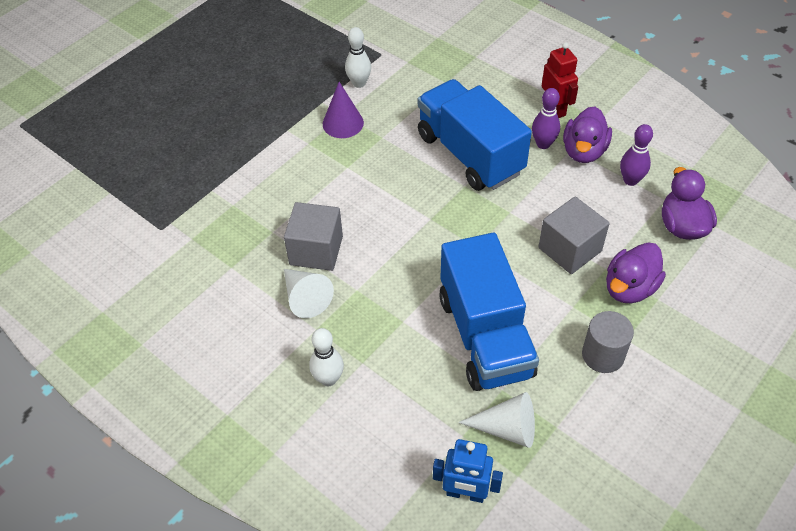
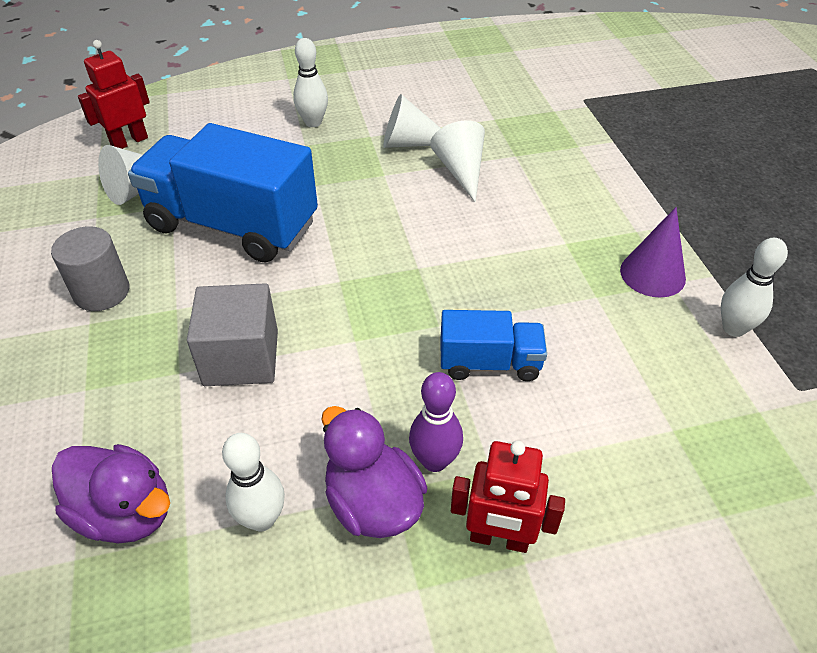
camera: 125 degrees right, 5 degrees down
grey cube [284,202,343,271] -> white cone [430,120,485,202]
blue truck [418,79,532,191] -> blue truck [441,310,547,381], size x0.51
blue robot [433,439,503,503] -> red robot [78,40,150,149]
purple duck [606,242,666,303] -> none
purple bowling pin [620,124,653,186] -> white bowling pin [222,433,285,531]

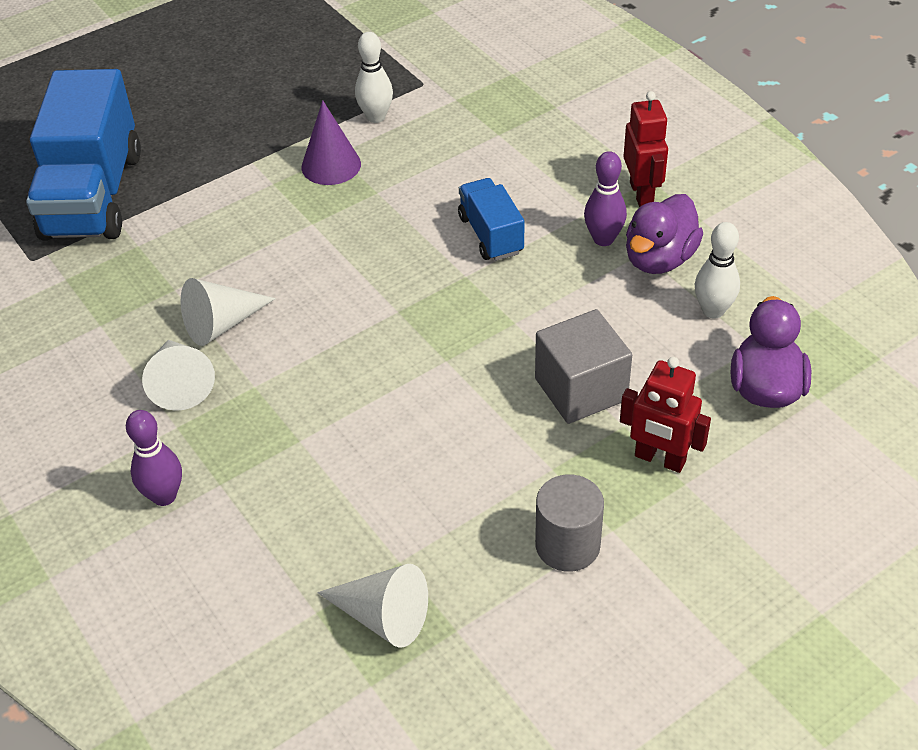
camera: 110 degrees left, 0 degrees up
red robot [78,40,150,149] -> red robot moved to [620,357,711,473]
blue truck [128,123,318,263] -> blue truck moved to [26,69,141,241]
white bowling pin [293,38,328,127] -> purple bowling pin [126,410,182,506]

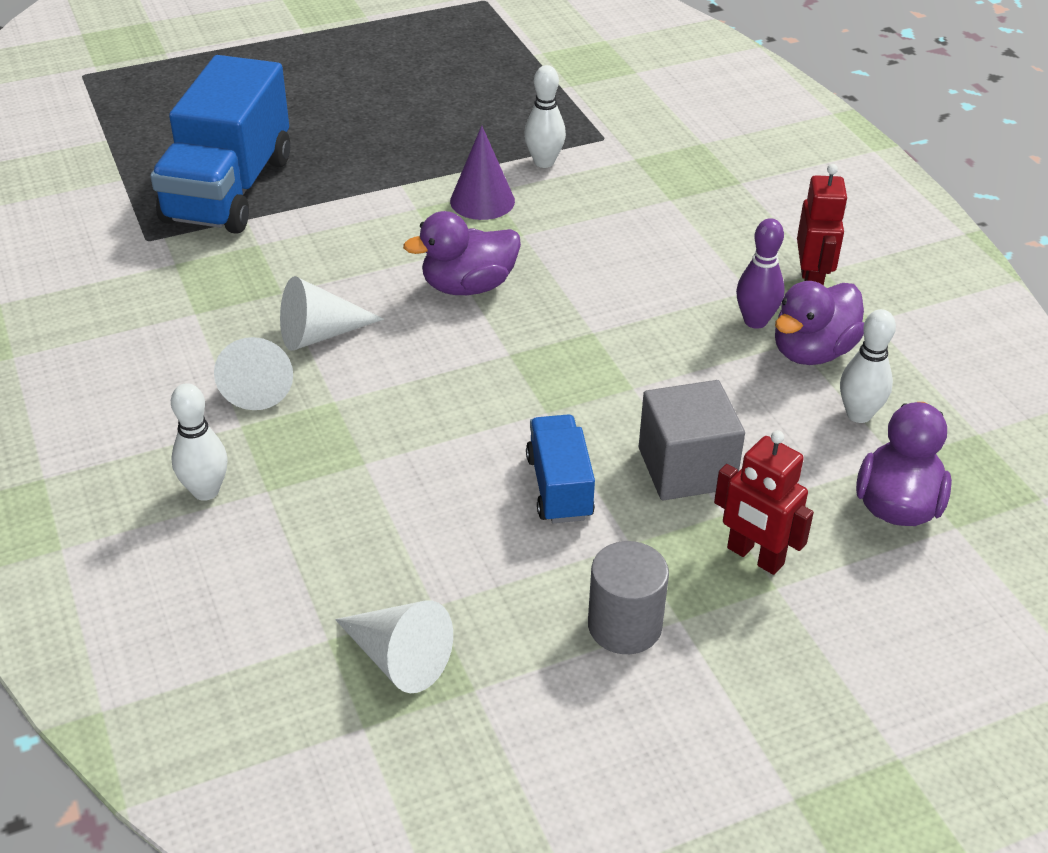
camera: 10 degrees right, 5 degrees down
purple bowling pin [126,410,182,506] -> white bowling pin [171,383,228,501]
blue truck [458,178,524,261] -> blue truck moved to [526,415,595,523]
none -> purple duck [403,211,521,295]

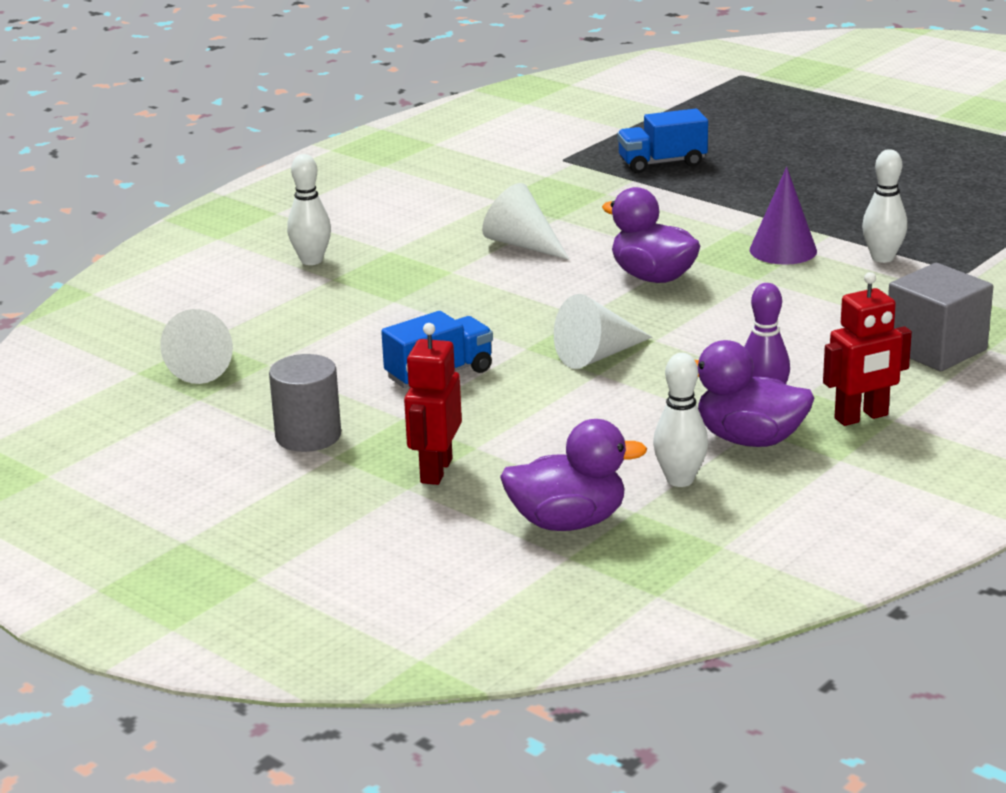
camera: 65 degrees right, 15 degrees down
blue truck [150,55,290,233] -> blue truck [617,109,708,173], size x0.51
white cone [214,337,293,410] -> white cone moved to [554,294,653,369]
grey cube [639,380,745,501] -> grey cube moved to [888,263,993,371]

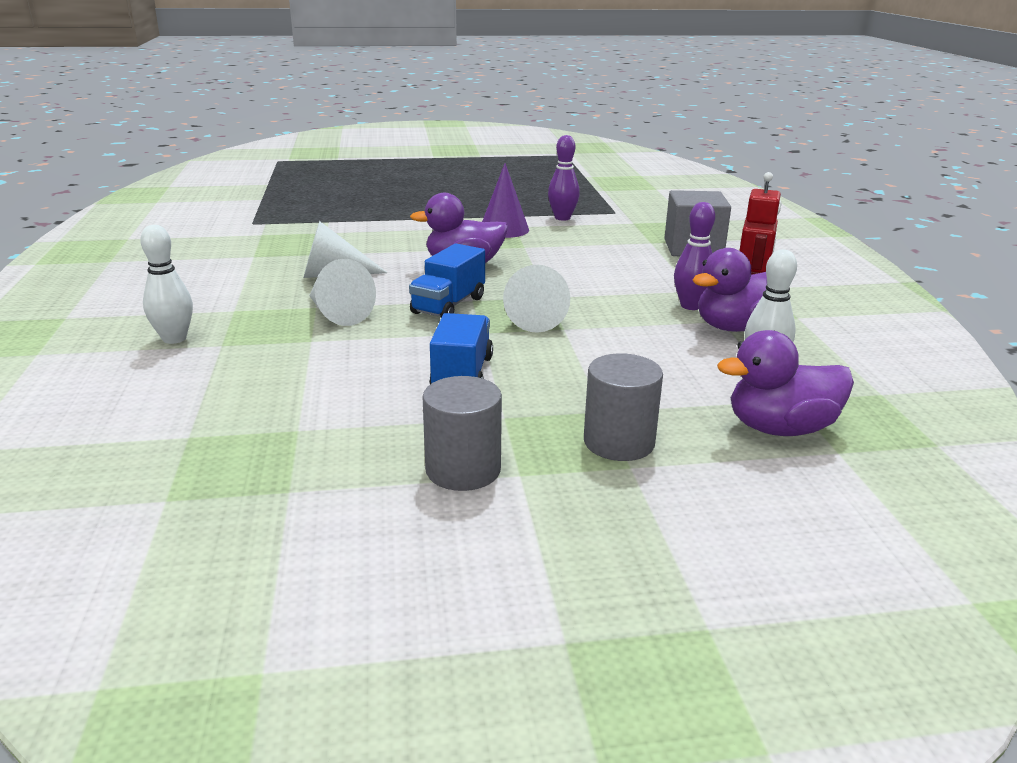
camera: 50 degrees left, 0 degrees up
white cone [160,309,233,384] -> white cone moved to [309,259,376,326]
red robot [404,323,462,485] -> grey cylinder [584,353,663,461]
purple duck [500,419,647,531] -> purple duck turned 135 degrees counterclockwise [717,330,854,436]
blue truck [617,109,708,173] -> blue truck moved to [409,244,485,318]
white bowling pin [862,149,908,263] -> purple bowling pin [548,135,580,221]

